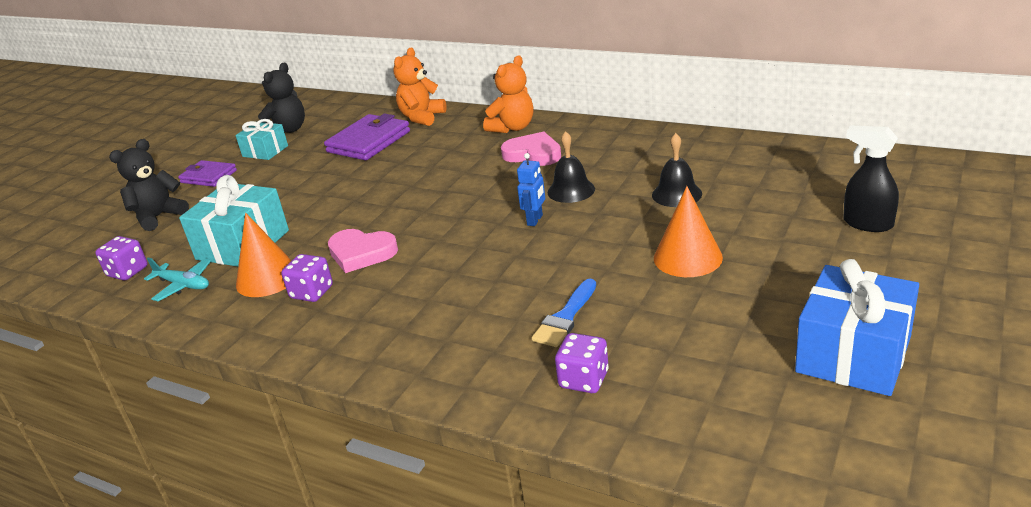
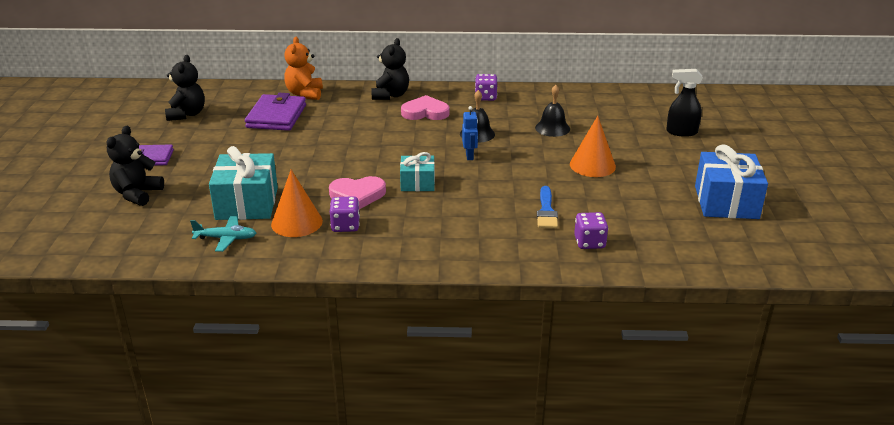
camera: 30 degrees left, 0 degrees up
purple dice [95,236,148,280] -> purple dice moved to [475,74,497,101]
turquoise gift [236,119,288,160] -> turquoise gift moved to [400,152,435,191]
orange teddy bear [483,56,533,133] -> black teddy bear [371,38,409,100]

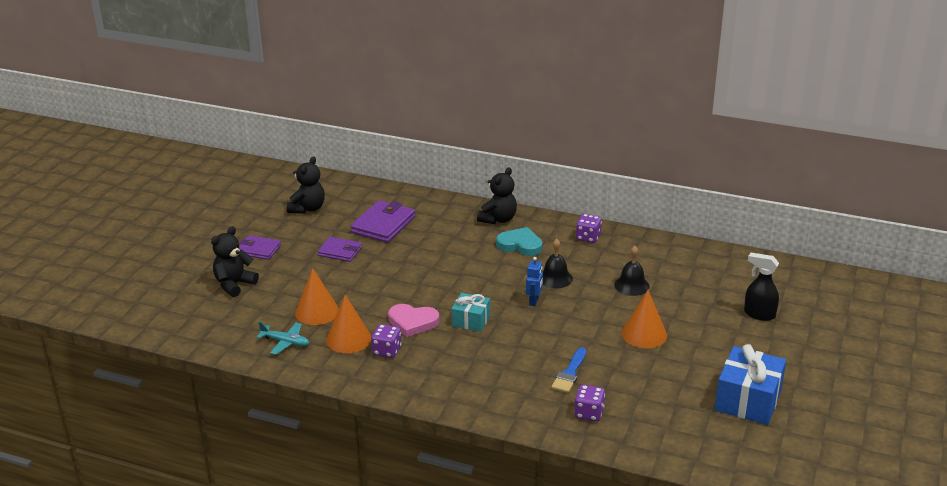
camera: 20 degrees right, 0 degrees up
turquoise gift [209,146,278,220] -> orange cone [295,268,339,325]
orange teddy bear [284,37,323,100] -> none
pink heart [401,95,449,120] -> turquoise heart [496,227,543,256]
none -> purple wallet [318,237,362,262]

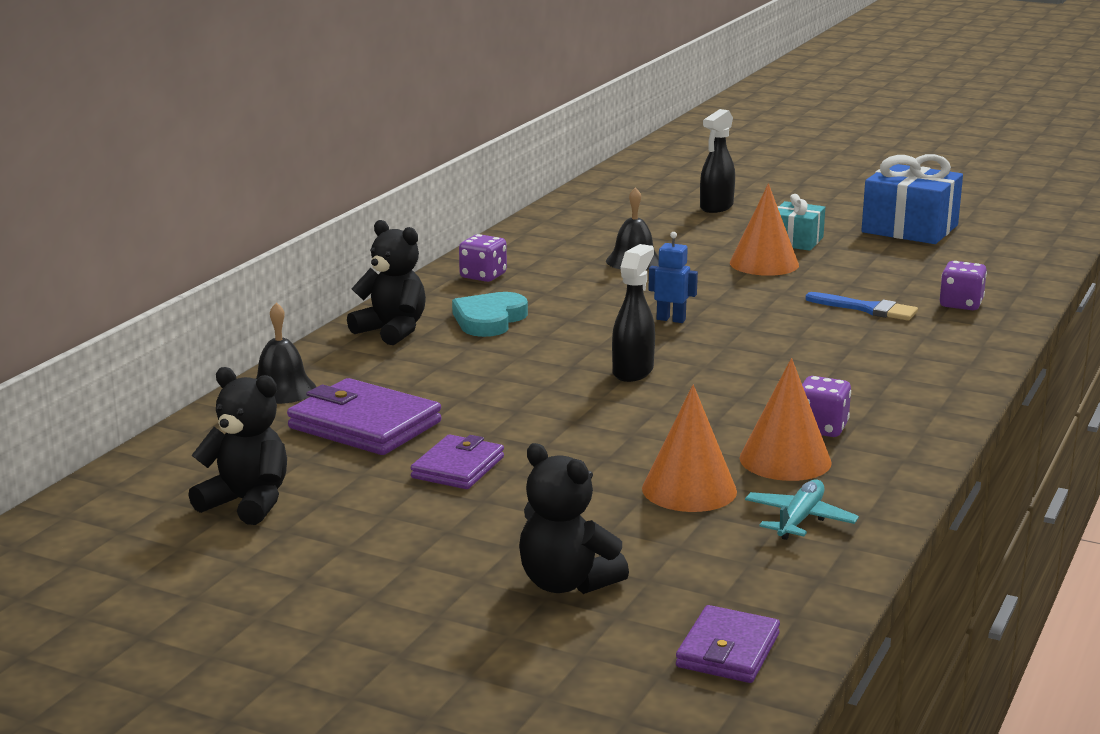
camera: 85 degrees left, 10 degrees down
purple wallet [239,235,281,260] -> purple wallet moved to [676,605,780,683]
pink heart [388,304,439,337] -> none
turquoise gift [451,293,490,332] -> turquoise gift moved to [778,194,825,251]
black bell [543,239,573,288] -> black bell moved to [256,302,316,404]
none -> black spray bottle [612,244,655,382]

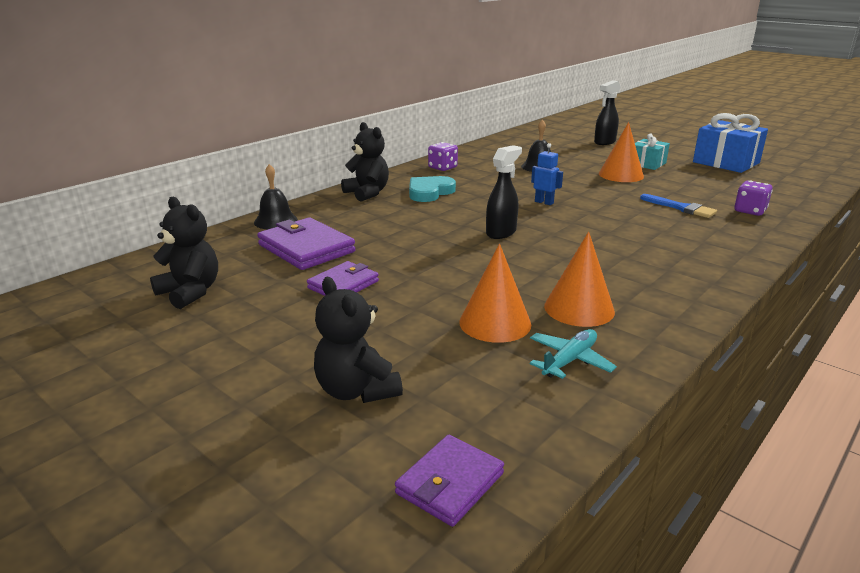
camera: 15 degrees right, 5 degrees up
purple dice [802,376,851,437] -> none

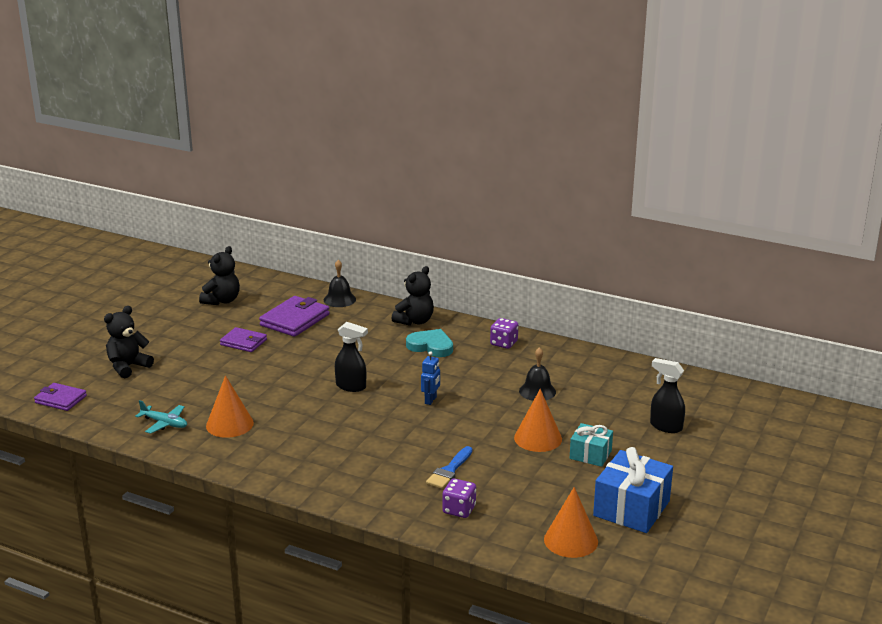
camera: 75 degrees right, 0 degrees up
orange cone [459,244,531,343] -> orange cone moved to [544,487,598,558]

